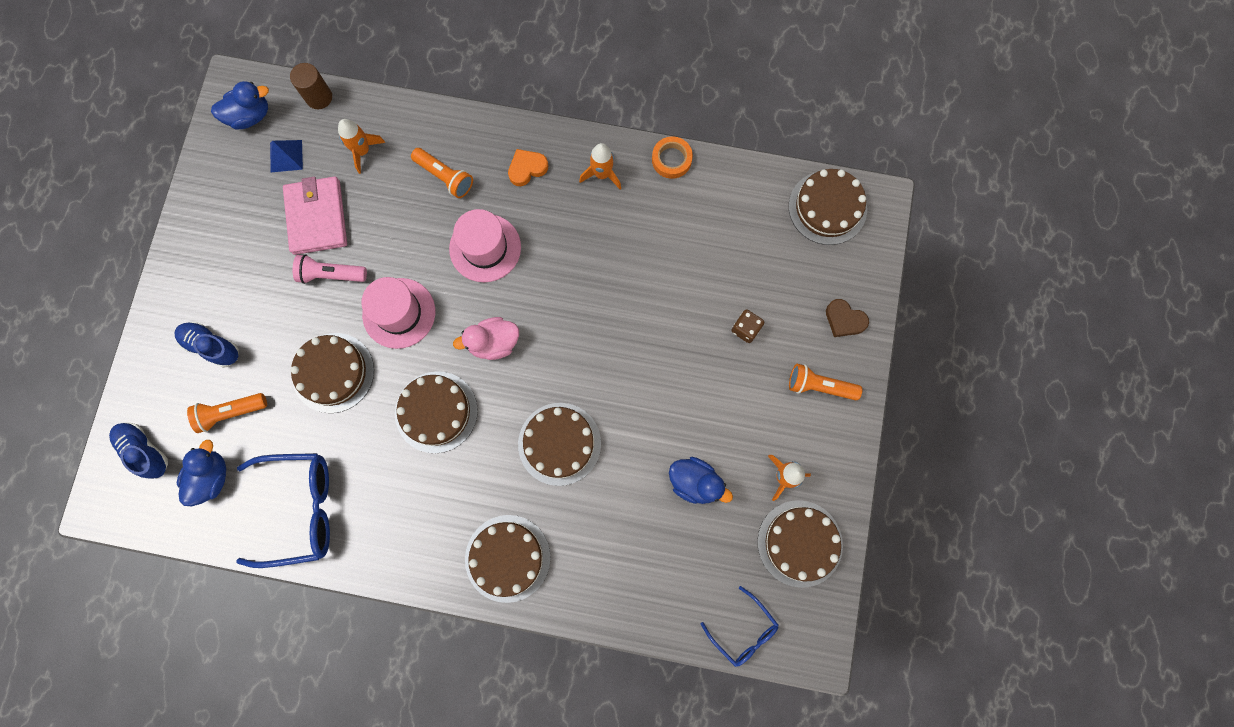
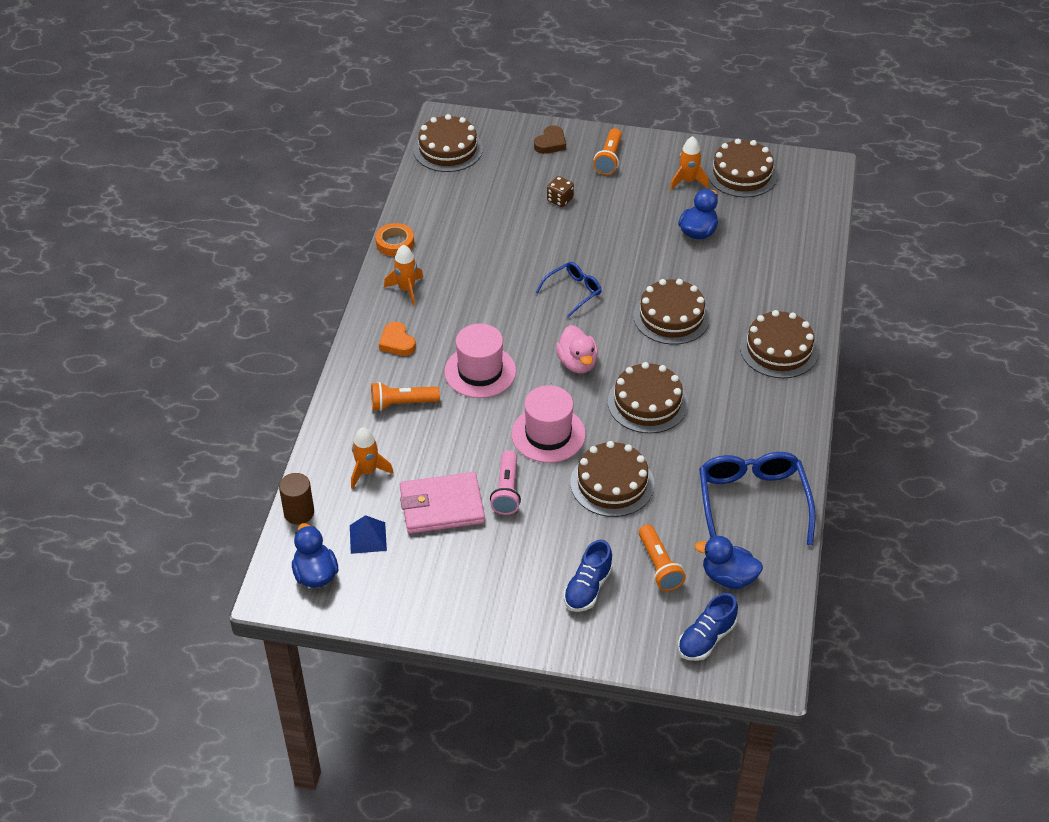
camera: 90 degrees left, 30 degrees down
orange flashlight [411,148,473,198] -> orange flashlight turned 135 degrees counterclockwise [371,382,440,411]
blue glasses [701,586,779,667] -> blue glasses moved to [536,262,602,318]

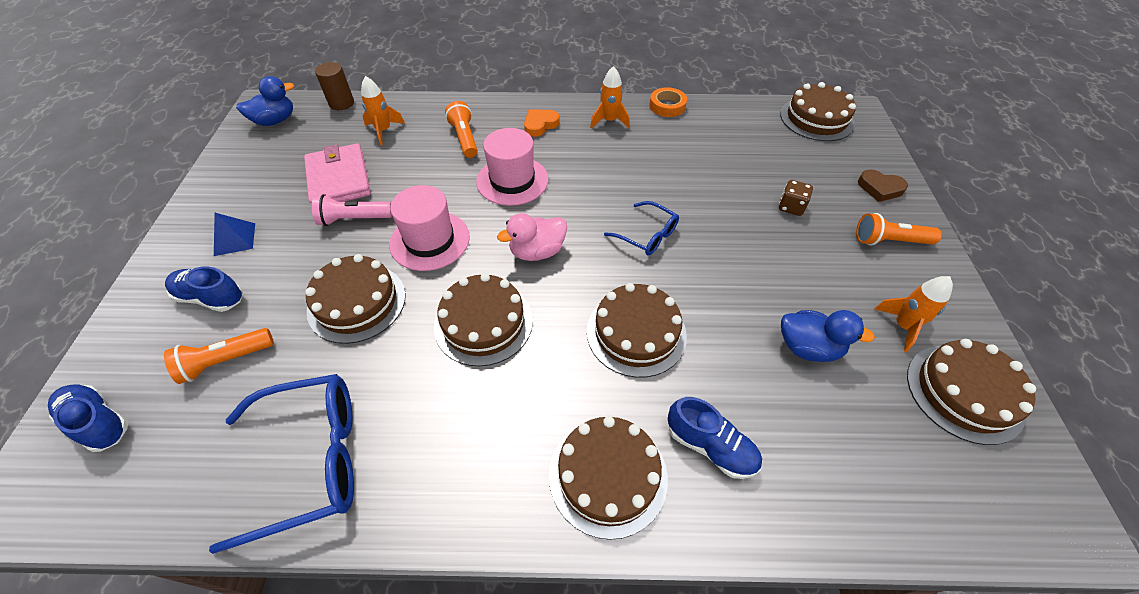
camera: 80 degrees right, 5 degrees up
blue pyramid [350,515,387,554] -> blue pyramid moved to [214,213,255,256]
blue duck [695,536,763,589] -> none
none -> blue shoe [668,397,762,479]

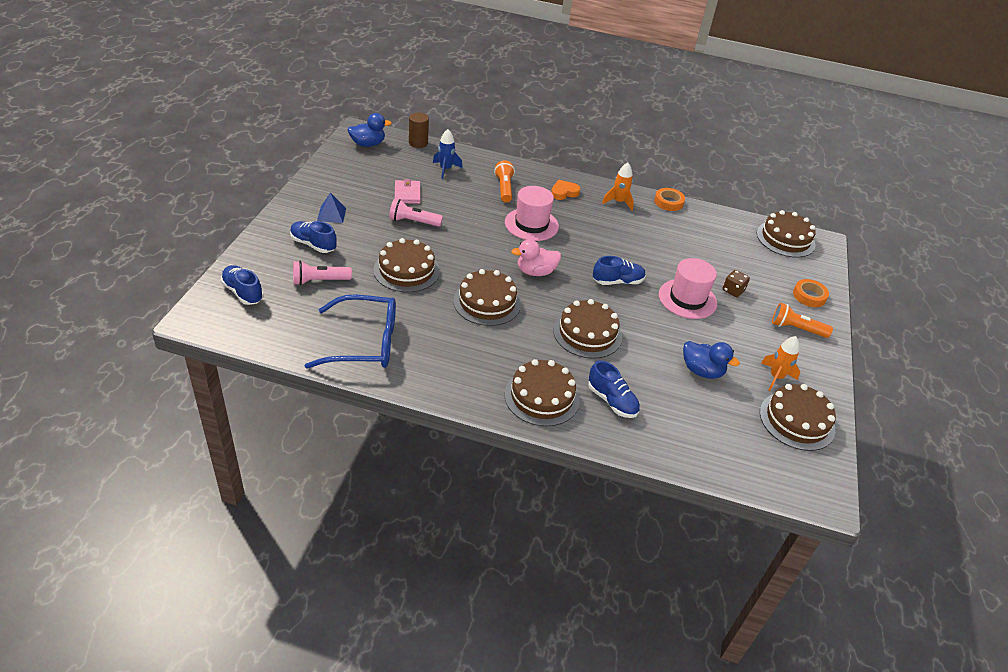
camera: 10 degrees right, 10 degrees down
orange flashlight [164,328,274,384] -> pink flashlight [293,260,352,285]
pink wallet [304,143,371,206] -> pink wallet [395,179,421,204], size x0.62
orange rocket [361,76,405,145] -> blue rocket [433,129,463,179]
pink hat [389,185,470,271] -> pink hat moved to [659,258,717,319]
blue glasses [604,201,679,256] -> blue shoe [593,256,646,285]
brown heart [858,169,908,202] -> orange tape [793,279,829,307]

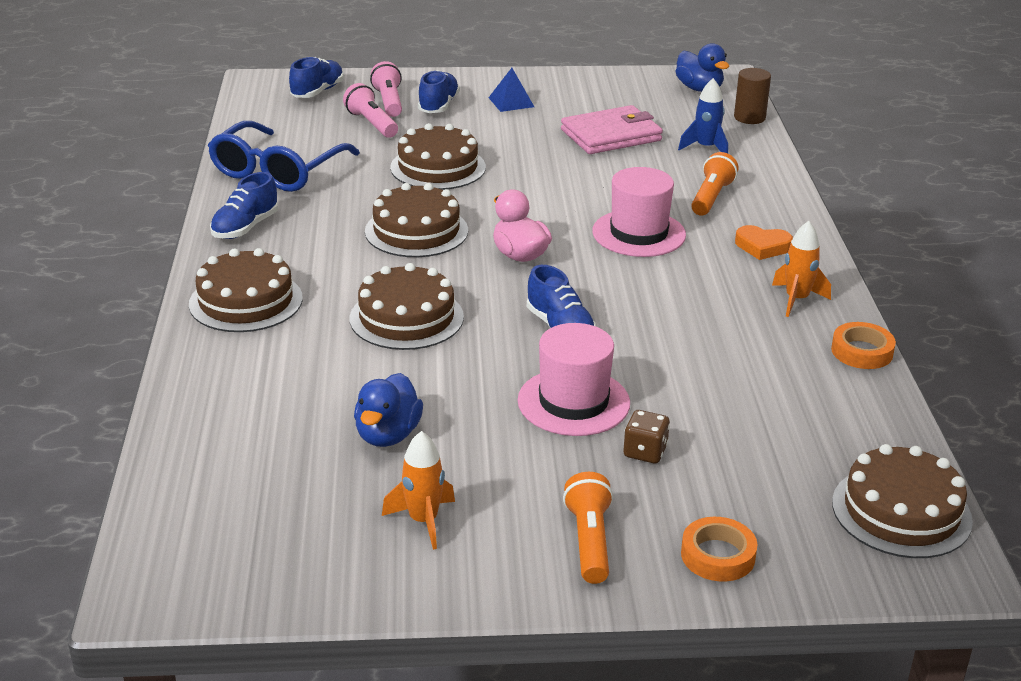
camera: 75 degrees right, 10 degrees down
blue glasses [305,295,396,369] -> blue glasses turned 45 degrees clockwise [208,121,360,192]
pink flashlight [389,199,443,227] -> pink flashlight moved to [370,61,402,117]
pink wallet [395,179,421,204] -> pink wallet [561,105,663,154], size x1.61
orange flashlight [494,161,515,203] -> orange flashlight turned 45 degrees counterclockwise [691,152,738,216]
orange heart [551,180,580,200] -> orange heart turned 150 degrees clockwise [735,225,793,260]
blue shoe [588,360,640,418] -> blue shoe moved to [210,172,278,239]
brown cake [760,384,836,451] -> none

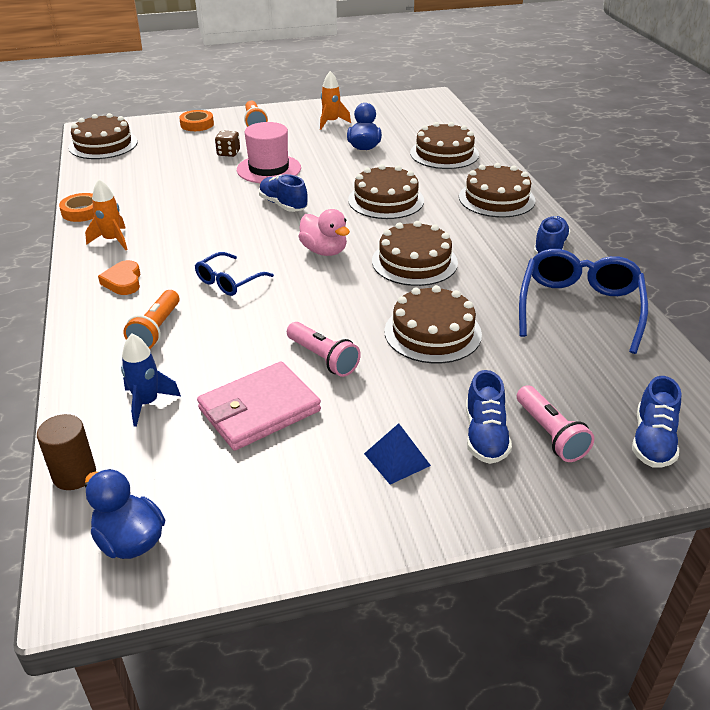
camera: 170 degrees right, 5 degrees up
pink flashlight [343,83,398,138] -> pink flashlight moved to [287,322,361,377]
pink hat [592,167,686,257] -> blue glasses [195,252,274,296]
orange heart [735,225,793,260] -> orange heart turned 105 degrees counterclockwise [98,260,140,295]
none -> brown cake [410,122,479,169]

